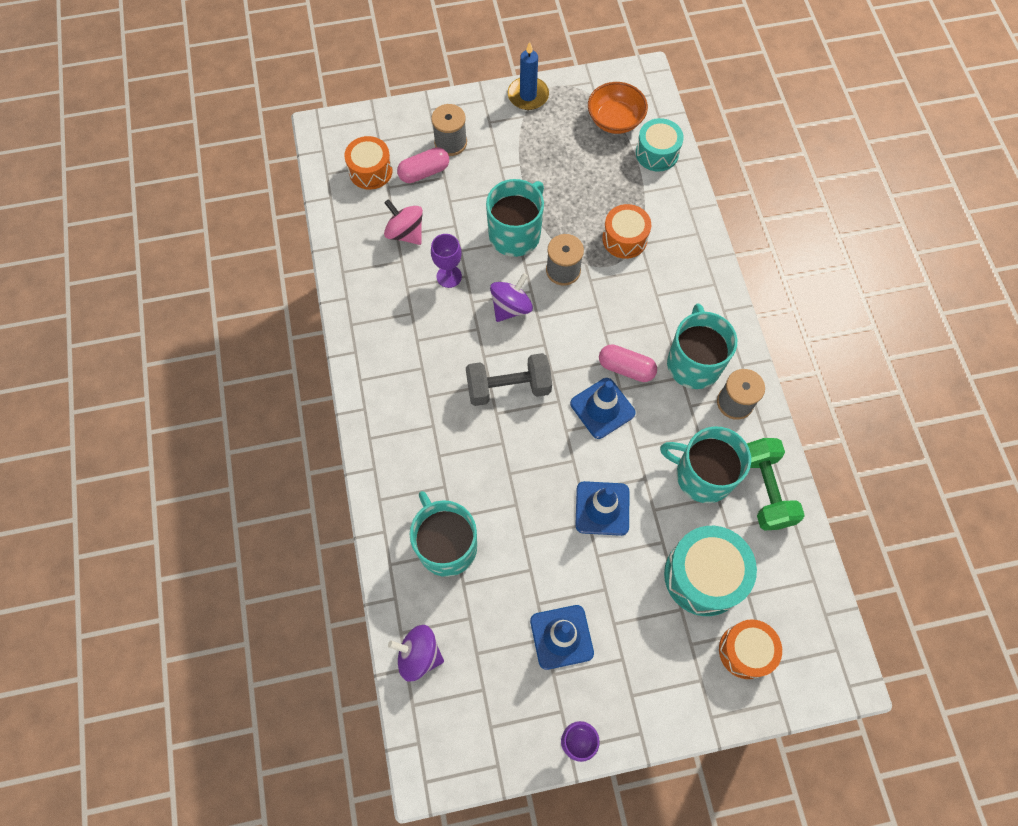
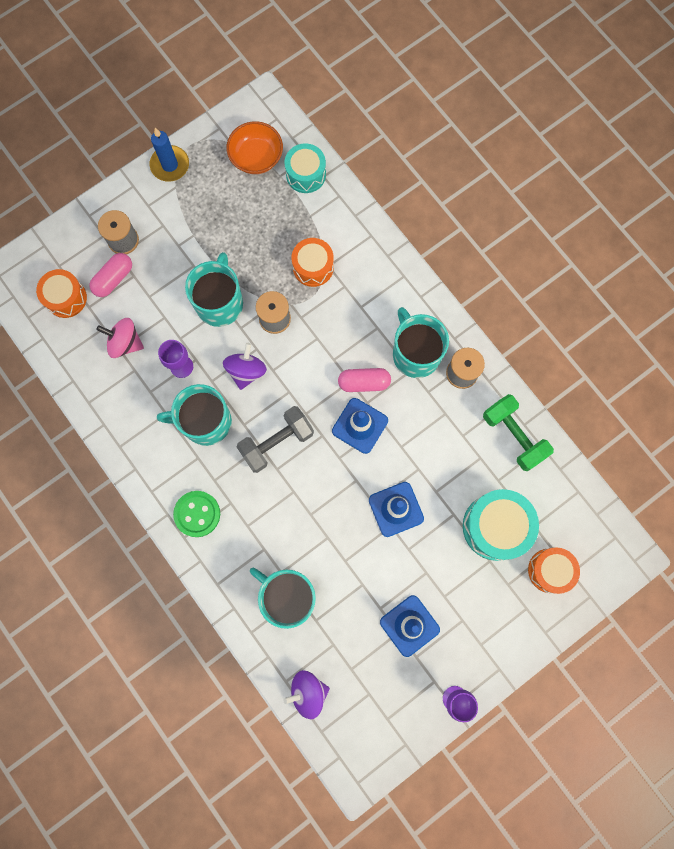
camera: 25 degrees left, 10 degrees up
turquoise mug [660,426,751,503] -> turquoise mug moved to [157,384,232,446]
none -> green button [173,491,220,537]

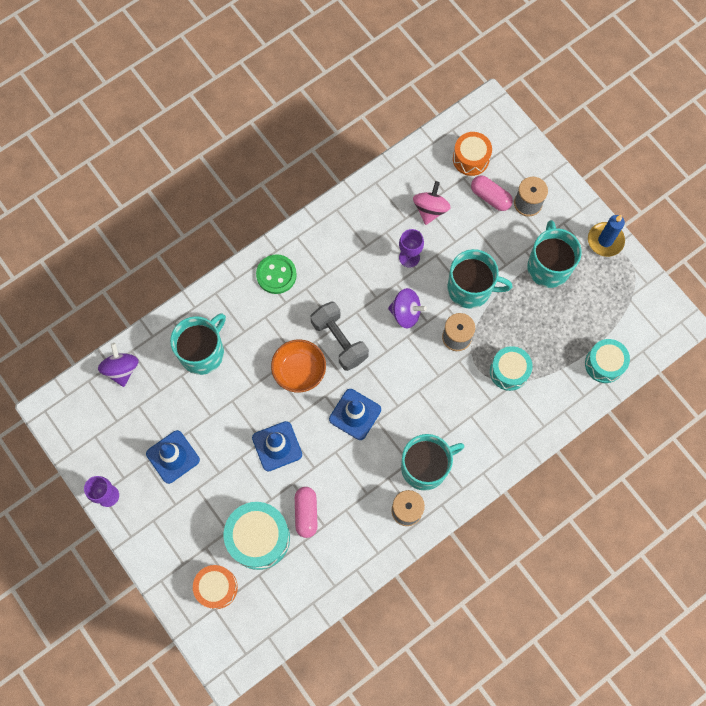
camera: 90 degrees right, 5 degrees down
turquoise mug [157,384,232,446] -> turquoise mug moved to [527,220,582,288]
orange bowl [226,121,283,174] -> orange bowl moved to [271,340,326,393]
orange drum [292,238,334,287] -> turquoise drum [490,346,533,391]
pink capsule [338,368,391,392] -> pink capsule moved to [295,487,318,538]
green dumbbell [483,394,554,471] -> none

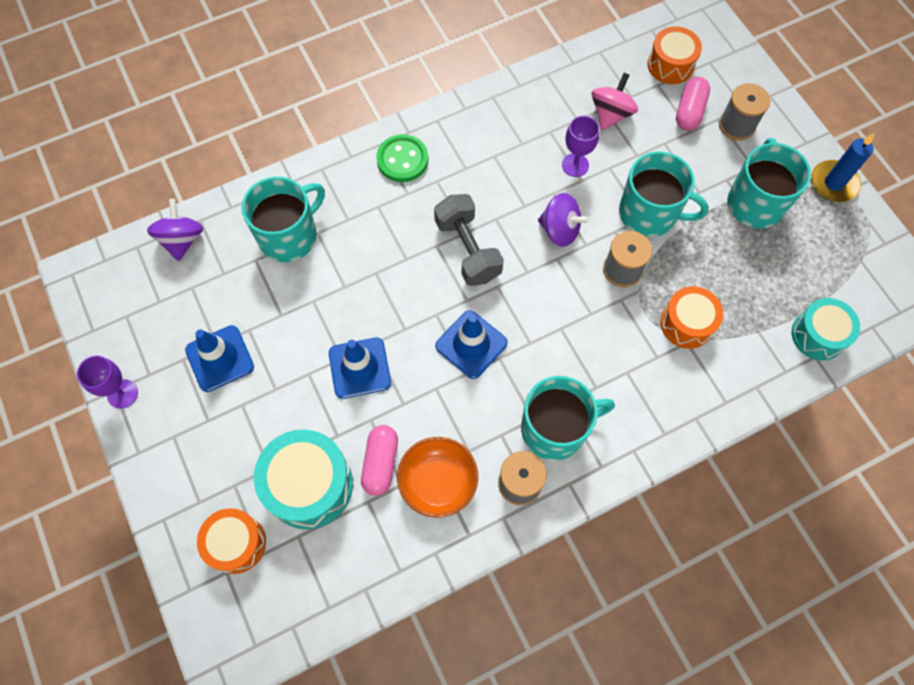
camera: 10 degrees right, 5 degrees down
orange bowl [271,340,326,393] -> orange bowl moved to [397,437,478,518]
pink capsule [471,175,513,211] -> pink capsule turned 60 degrees clockwise [676,77,710,131]
turquoise drum [490,346,533,391] -> orange drum [660,286,723,349]

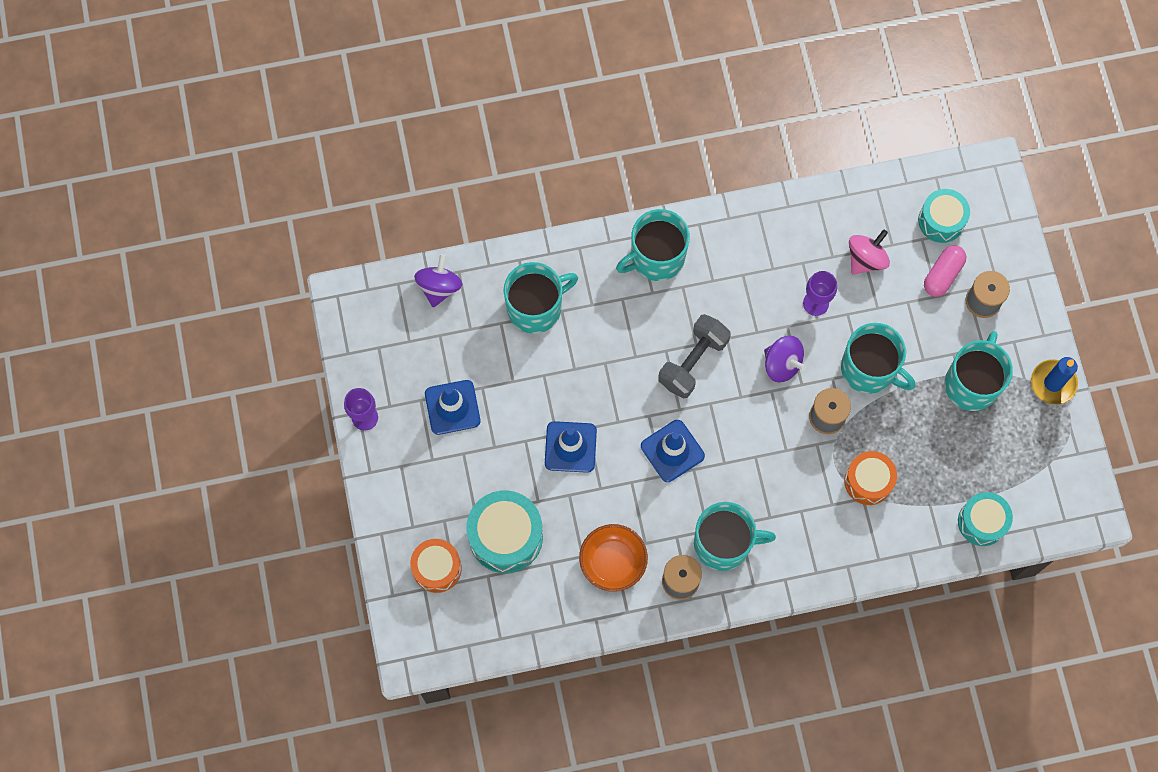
camera: 15 degrees right, 5 degrees up
pink capsule [361,425,398,496] -> none
green button [376,134,428,182] -> turquoise mug [616,209,690,281]
grey dumbbell [434,194,504,286] -> grey dumbbell turned 45 degrees clockwise [658,314,731,398]
orange drum [647,26,702,84] -> turquoise drum [918,189,970,243]

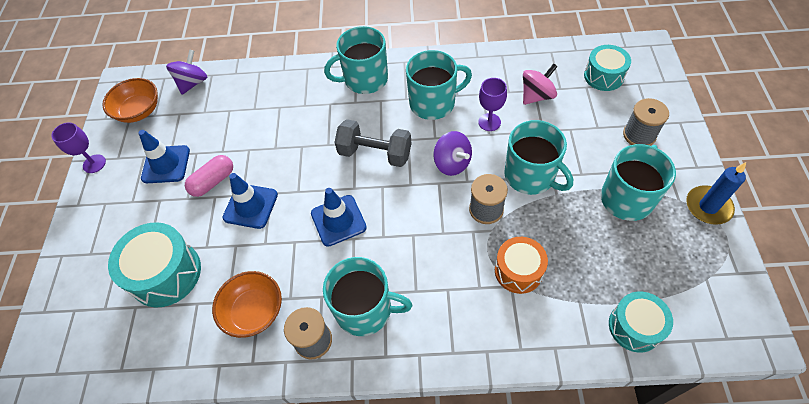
camera: 15 degrees right, 15 degrees down
orange drum [410,539,462,593] -> none
turquoise mug [504,262,578,334] -> turquoise mug moved to [406,50,472,120]
grey dumbbell [658,314,731,398] -> grey dumbbell turned 60 degrees clockwise [334,119,412,167]
pink capsule [924,245,966,297] -> pink capsule moved to [185,155,233,197]
none -> orange bowl [102,78,158,123]

